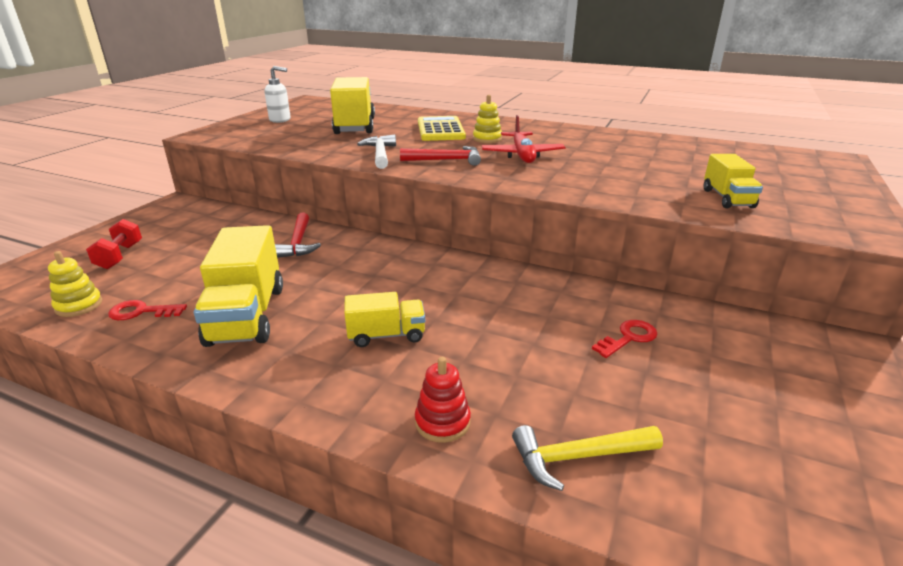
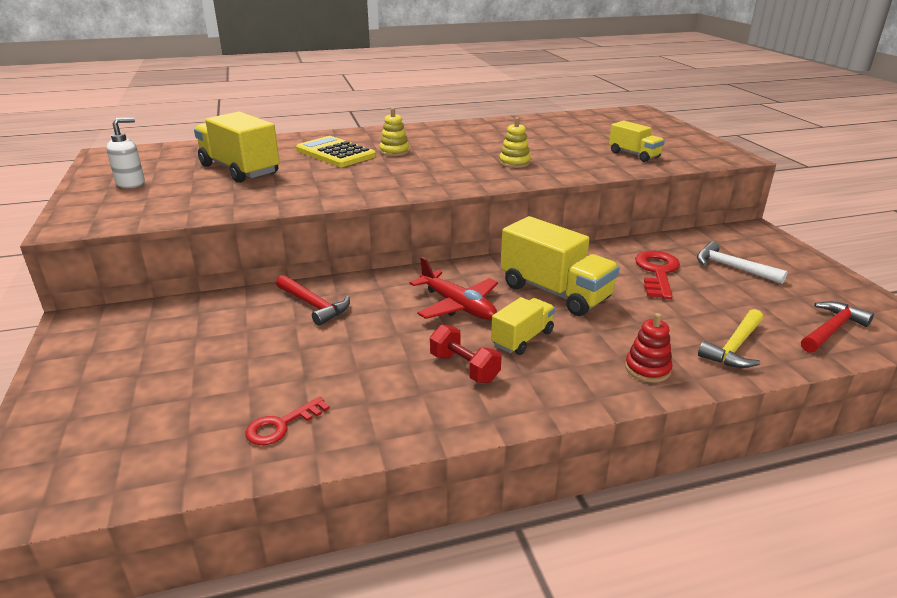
camera: 40 degrees left, 0 degrees up
yellow stacking toy [48,251,102,317] -> yellow stacking toy moved to [499,117,531,168]
red dumbbell [86,219,142,269] -> red dumbbell moved to [430,325,501,383]
yellow truck [194,225,283,347] -> yellow truck moved to [501,216,620,316]
white hammer [357,134,396,169] -> white hammer moved to [697,242,788,284]
red hammer [400,146,481,166] -> red hammer moved to [801,301,874,353]
red plane [481,115,566,163] -> red plane moved to [410,257,498,320]
red key [592,320,657,358] -> red key [635,251,680,299], size x1.56

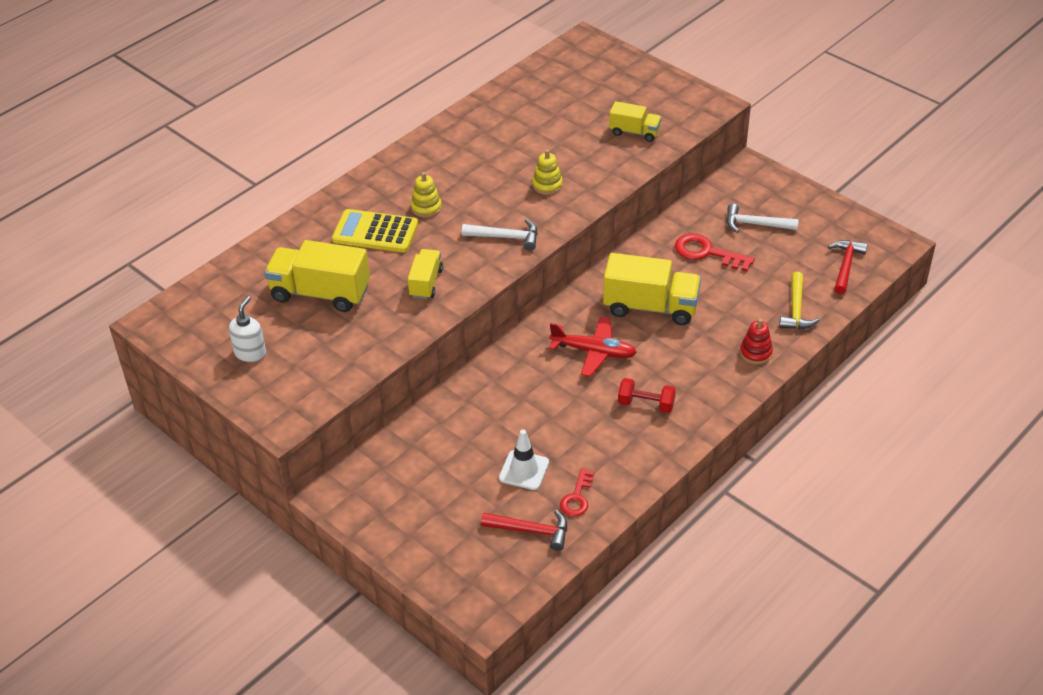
camera: 30 degrees left, 15 degrees up
red hammer [276,275,350,326] -> red hammer moved to [481,510,567,551]
yellow truck [491,297,555,355] -> yellow truck moved to [408,249,443,299]
red key [635,251,680,299] -> red key turned 45 degrees counterclockwise [675,233,755,272]
none -> white hammer [462,219,538,250]
none -> white traffic cone [499,429,549,490]

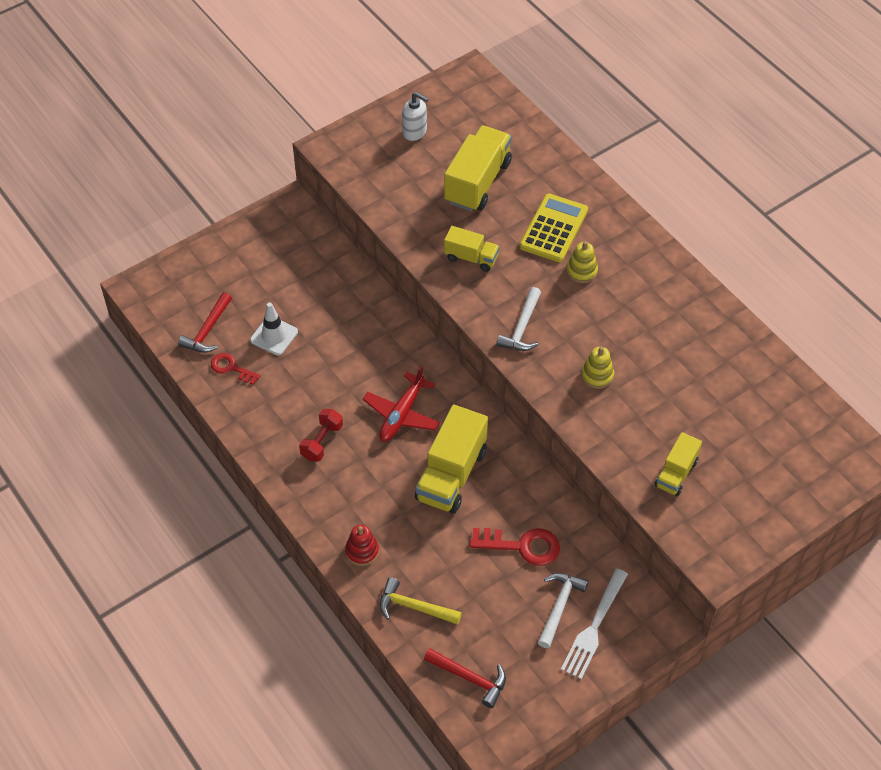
camera: 100 degrees right, 10 degrees up
red key [675,233,755,272] -> red key turned 60 degrees clockwise [470,528,560,566]
none -> white fork [561,568,628,679]

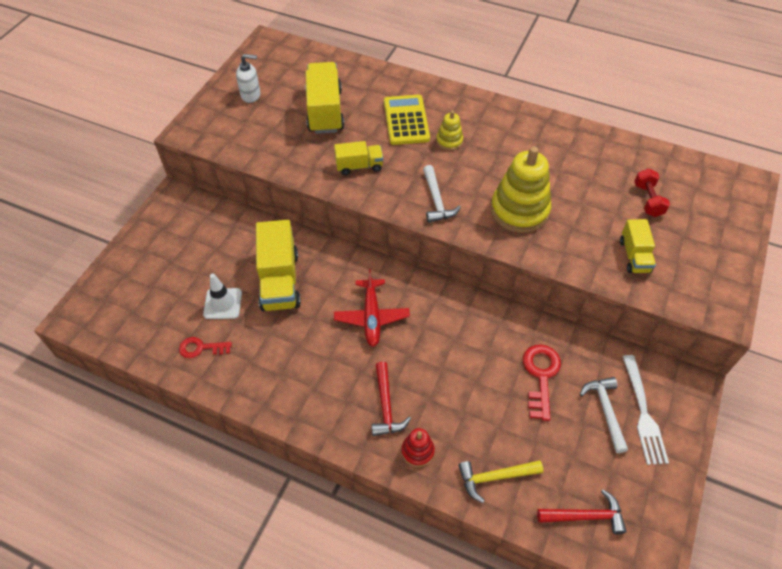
camera: 30 degrees left, 0 degrees up
red hammer [178,292,232,353] -> red hammer moved to [372,362,411,436]
red dumbbell [299,409,343,462] -> red dumbbell moved to [634,169,670,217]
yellow truck [415,405,488,513] -> yellow truck moved to [256,220,301,311]
red key [470,528,560,566] -> red key turned 60 degrees counterclockwise [523,344,561,421]
yellow stacking toy [581,347,614,389] -> yellow stacking toy [491,146,551,233], size x2.03

